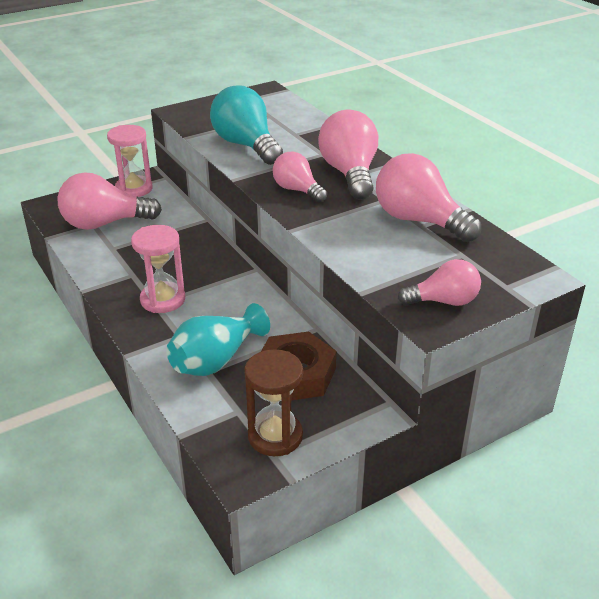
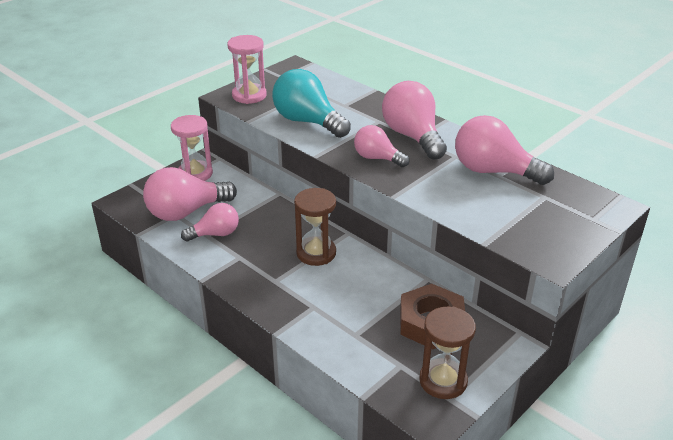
camera: 15 degrees left, 0 degrees up
pink hourglass [131,225,185,313] -> pink hourglass moved to [227,35,267,104]
turquoise vase [166,303,270,376] -> none
pink light bulb [398,259,481,306] -> pink light bulb moved to [181,203,239,242]
none -> brown hourglass [294,188,336,266]

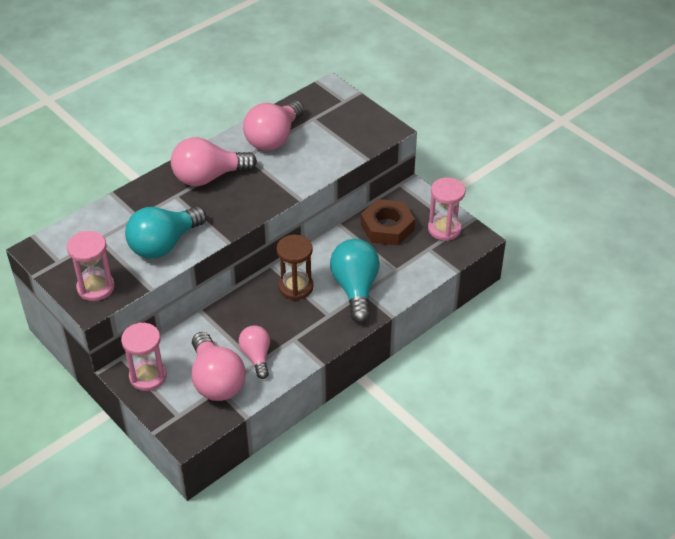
camera: 85 degrees left, 10 degrees up
pink light bulb [354,125,409,167] -> none
brown hourglass [419,307,476,399] -> pink hourglass [428,177,465,241]
none -> turquoise light bulb [330,239,380,323]

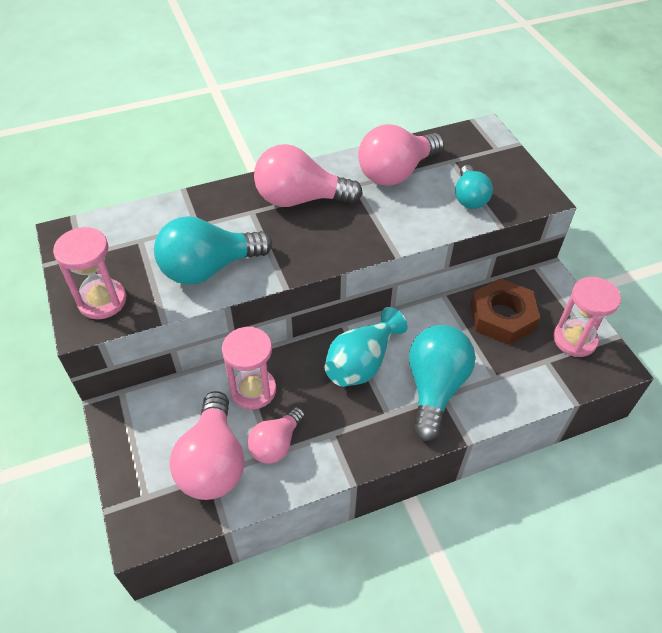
camera: 20 degrees right, 5 degrees up
pink hourglass [121,322,167,391] -> pink hourglass moved to [222,327,276,410]
pink light bulb [239,325,270,379] -> pink light bulb turned 150 degrees counterclockwise [248,407,305,464]
brown hourglass [276,234,313,300] -> turquoise vase [325,307,408,387]
none -> turquoise light bulb [455,165,493,209]

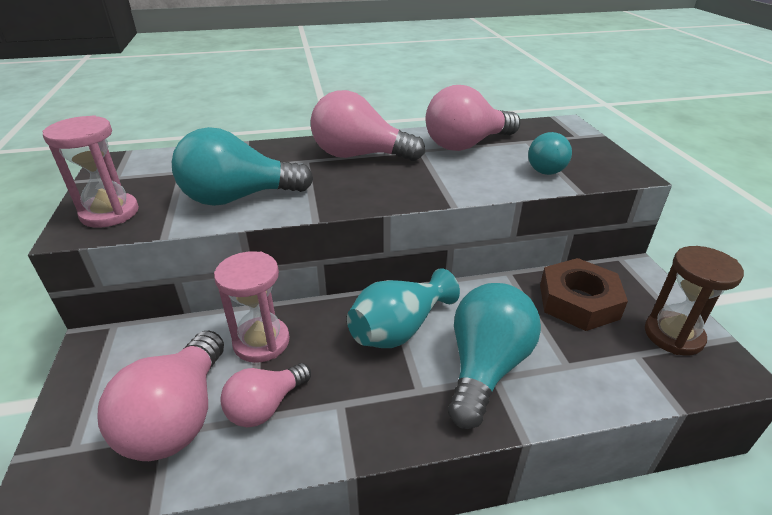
camera: 10 degrees right, 15 degrees down
pink hourglass [553,277,621,357] -> brown hourglass [645,246,744,355]

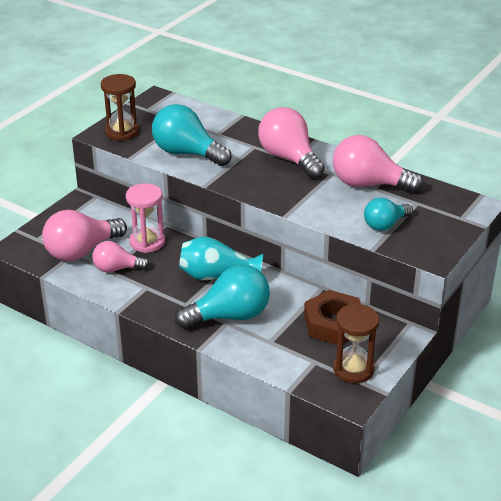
camera: 45 degrees right, 0 degrees up
pink hourglass [42,115,139,228] -> brown hourglass [101,74,139,141]

